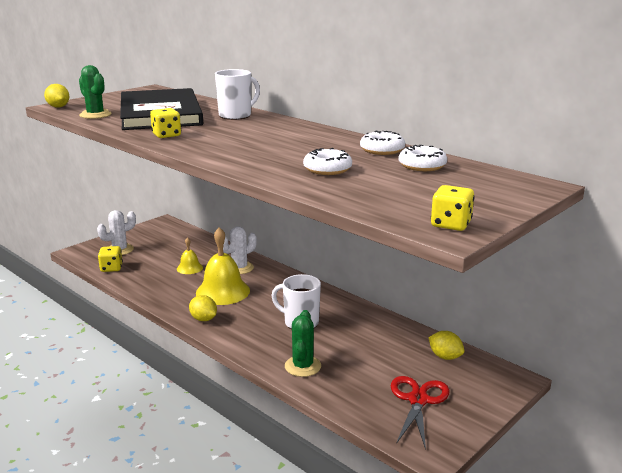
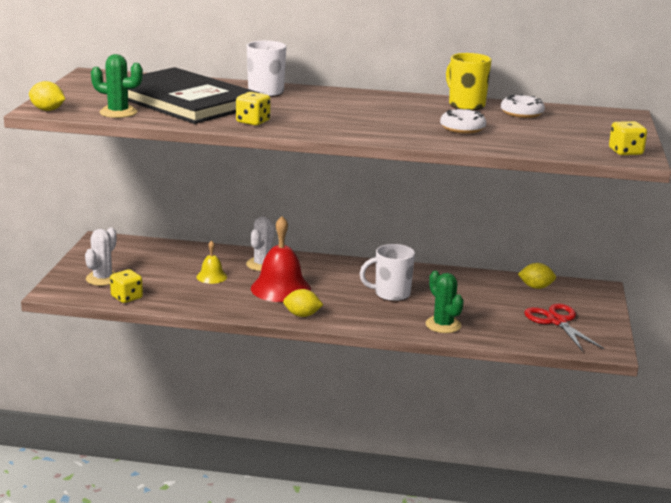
camera: 35 degrees left, 0 degrees up
yellow bell [196,227,250,305] -> red bell [251,216,311,302]
white donut [360,131,405,155] -> yellow mug [446,53,492,110]

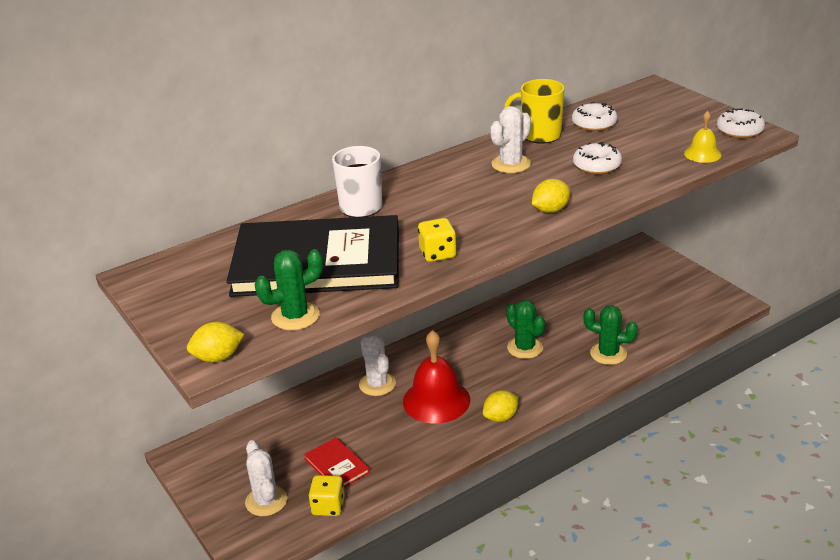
camera: 40 degrees left, 10 degrees up
yellow bell [197,240,227,284] -> yellow bell moved to [684,111,722,163]
white mug [360,244,415,302] -> green cactus [506,300,545,359]
yellow lemon [518,263,556,289] -> yellow lemon moved to [532,179,570,213]
red scissors [524,303,604,352] -> none
yellow dice [609,121,647,155] -> white donut [717,108,765,138]
none -> red book [304,437,370,487]
none -> white cactus [490,106,531,173]

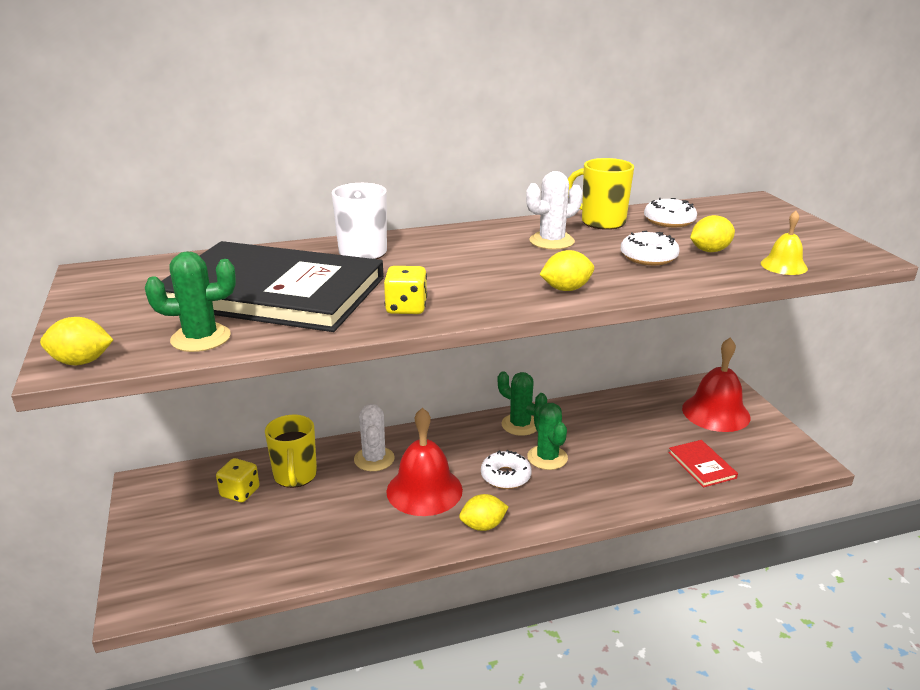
camera: 15 degrees right, 5 degrees down
white cactus [245,440,287,516] -> none
red book [304,437,370,487] -> red book moved to [668,440,738,487]
yellow dice [308,475,345,516] -> yellow dice moved to [216,458,260,502]
green cactus [584,305,638,365] -> green cactus moved to [498,371,547,436]
white donut [717,108,765,138] -> white donut moved to [481,450,532,489]
none -> yellow mug [265,415,317,488]
none -> red bell [682,337,750,432]
none -> yellow lemon [690,215,735,252]

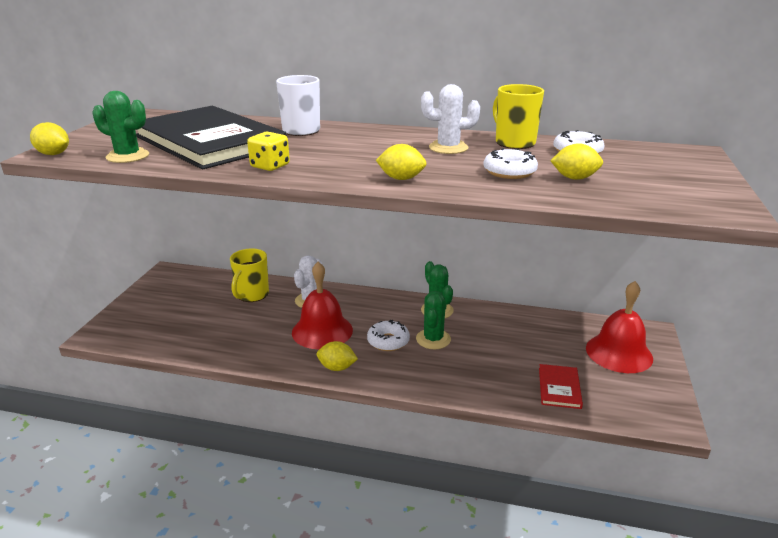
camera: 30 degrees right, 0 degrees up
yellow dice [216,458,260,502] -> none
yellow bell [761,211,808,275] -> none

